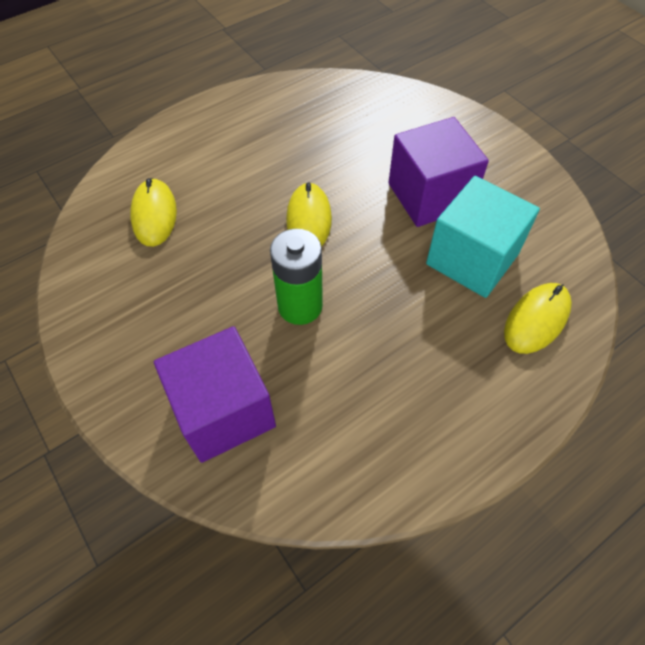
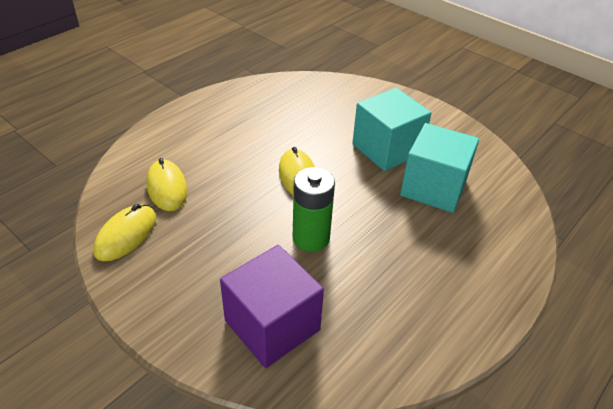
camera: 15 degrees left, 15 degrees down
purple cube [388,117,489,227] -> turquoise cube [352,88,431,171]
yellow mouse [504,283,572,354] -> yellow mouse moved to [93,204,156,261]

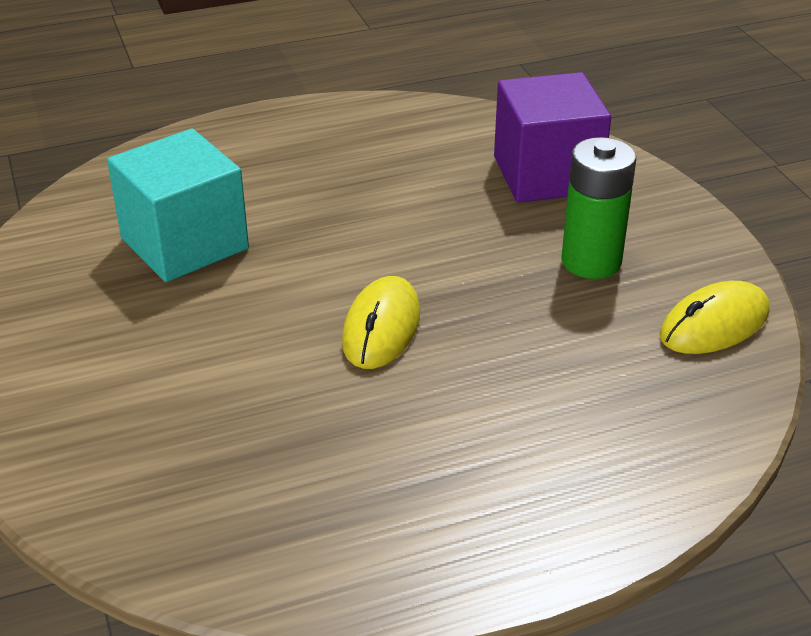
camera: 150 degrees left, 5 degrees down
yellow mouse [147,158,187,211] -> none
green battery [293,167,335,252] -> green battery moved to [561,137,636,279]
turquoise cube [352,88,431,171] -> none

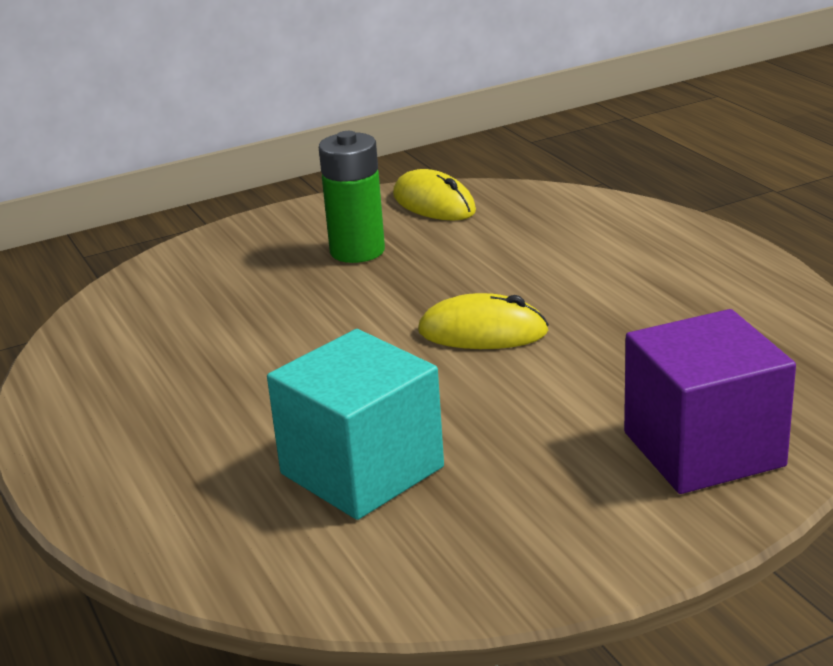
camera: 95 degrees left, 10 degrees down
purple cube [494,72,611,203] -> purple cube moved to [624,309,796,494]

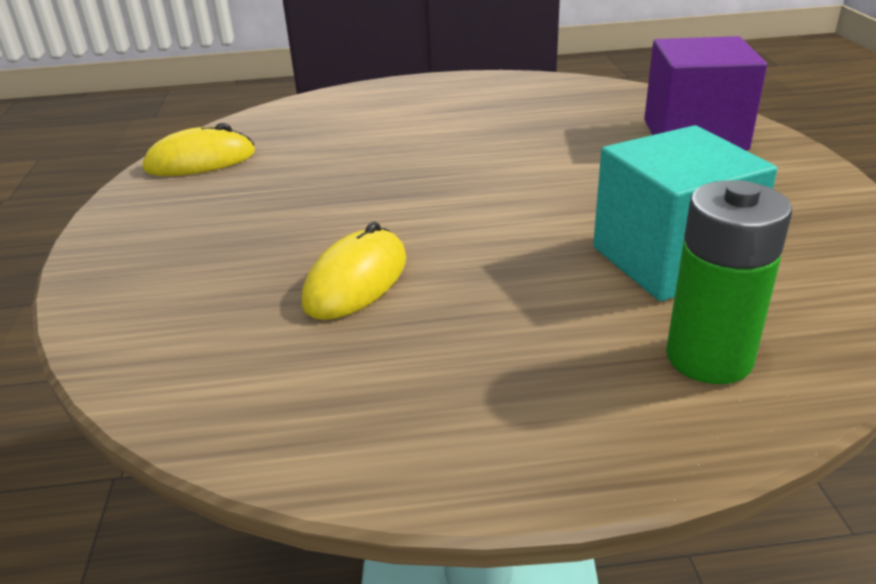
camera: 70 degrees left, 5 degrees up
green battery [319,131,385,263] -> green battery moved to [666,180,792,384]
yellow mouse [418,293,549,349] -> yellow mouse moved to [302,222,406,320]

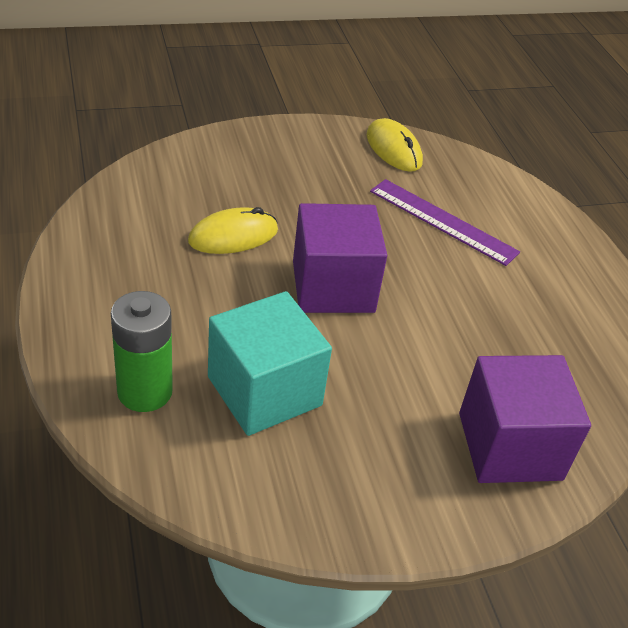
camera: 75 degrees right, 10 degrees up
yellow mouse [302,222,406,320] -> yellow mouse turned 45 degrees counterclockwise [188,207,278,254]
none -> purple cube [293,203,387,313]
none -> purple ruler [370,179,520,266]

